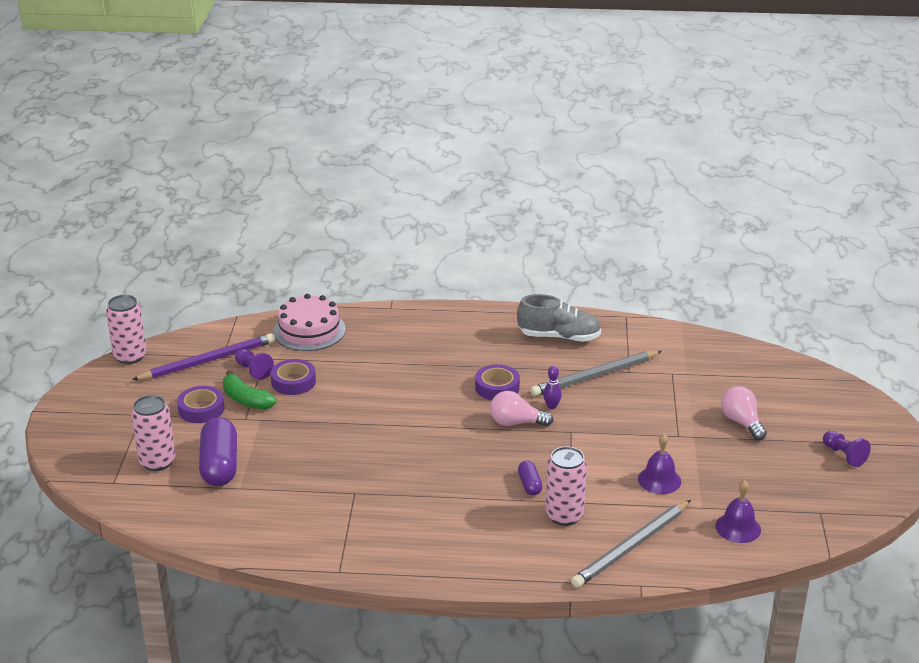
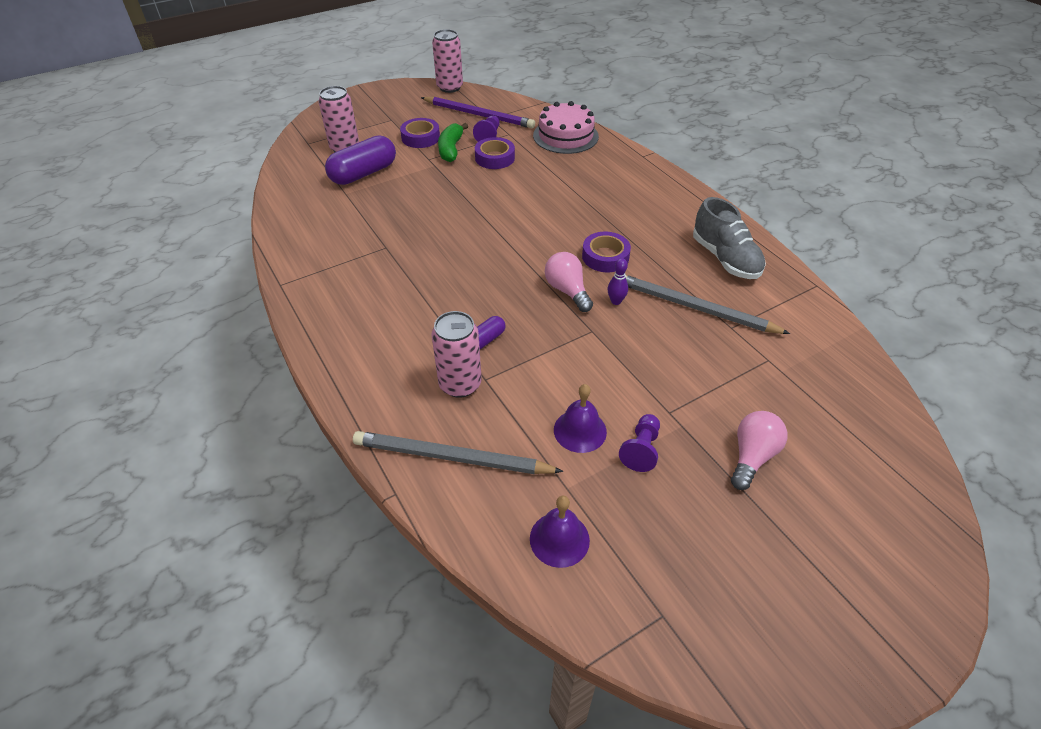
camera: 55 degrees right, 15 degrees up
purple pawn [823,431,871,467] -> purple pawn moved to [619,414,660,472]

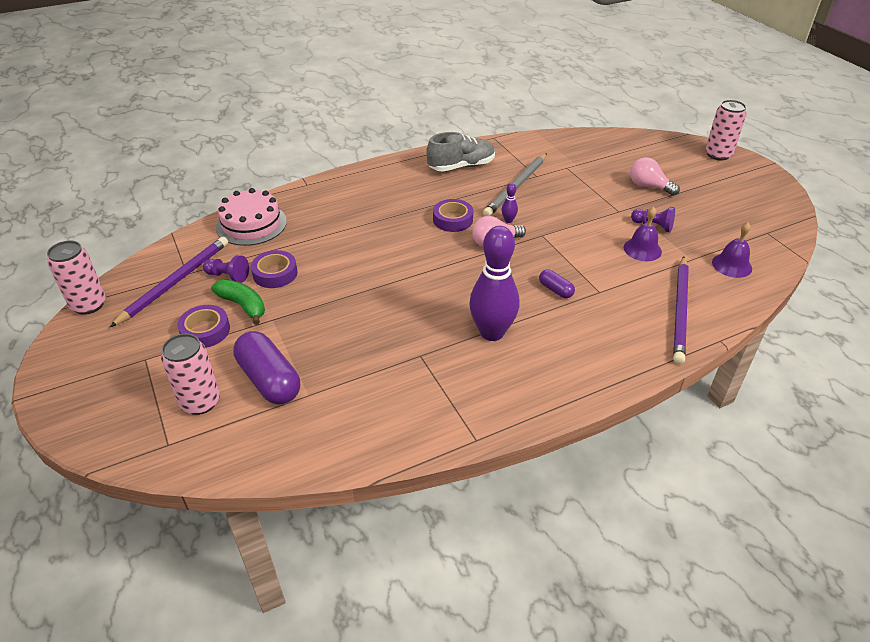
camera: 85 degrees left, 5 degrees down
grey pencil [353,431,563,474] -> purple pencil [673,256,689,364]
pink can [431,311,482,398] -> pink can moved to [705,100,747,161]
green banana [438,123,468,162] -> green banana turned 150 degrees counterclockwise [211,279,265,325]
none -> purple bowling pin [469,226,519,341]

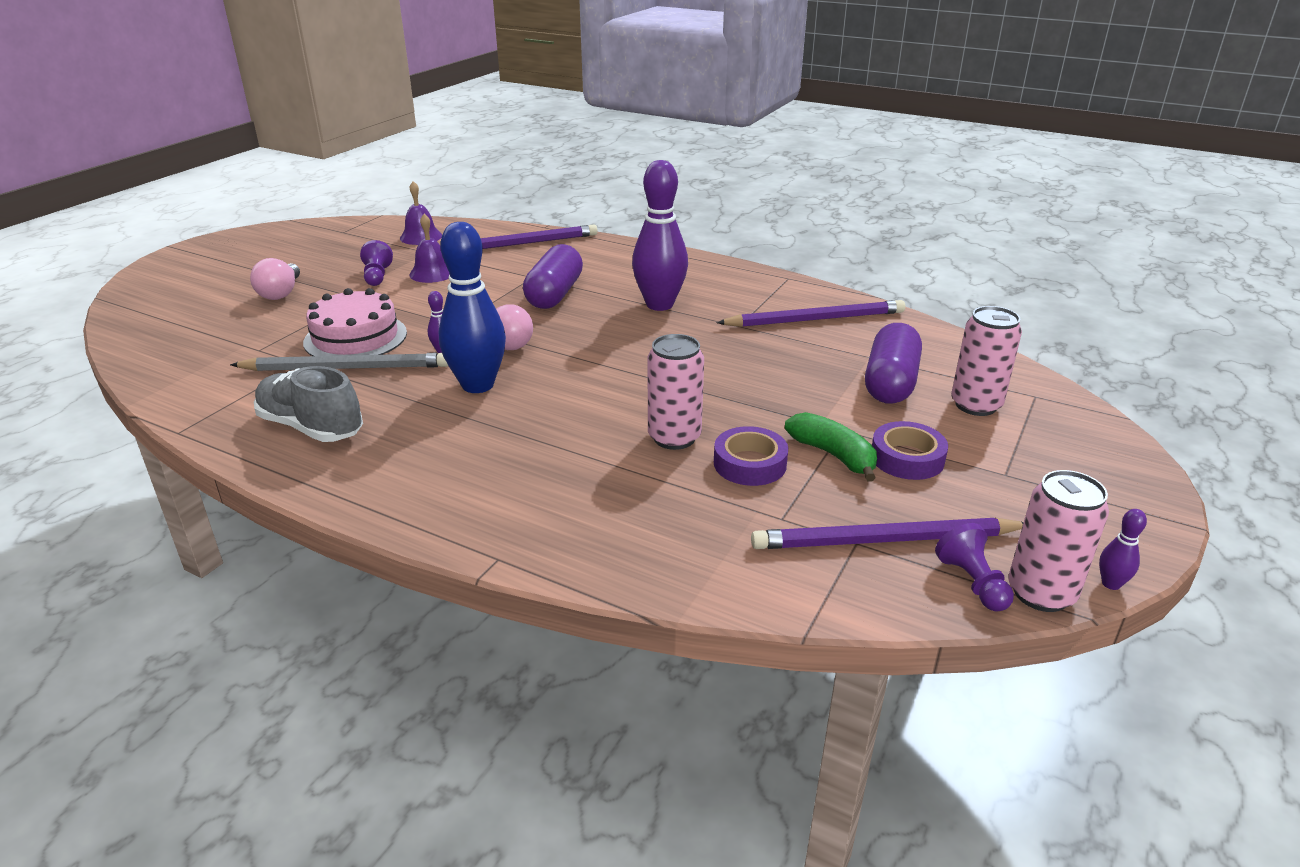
camera: 125 degrees left, 10 degrees down
purple pawn [203,255,249,283] -> purple pawn moved to [935,523,1014,611]
green banana [211,279,265,325] -> green banana turned 135 degrees clockwise [785,412,877,482]
pink cake [216,188,287,246] -> pink cake moved to [303,288,407,356]
purple tape [433,199,473,232] -> blue bowling pin [439,222,506,393]
purple capsule [539,269,575,298] -> purple capsule [523,244,583,309], size x2.01
pink can [705,100,747,161] -> pink can moved to [648,334,704,450]
none -> purple pencil [717,300,906,327]
none -> purple bowling pin [1099,509,1147,590]

